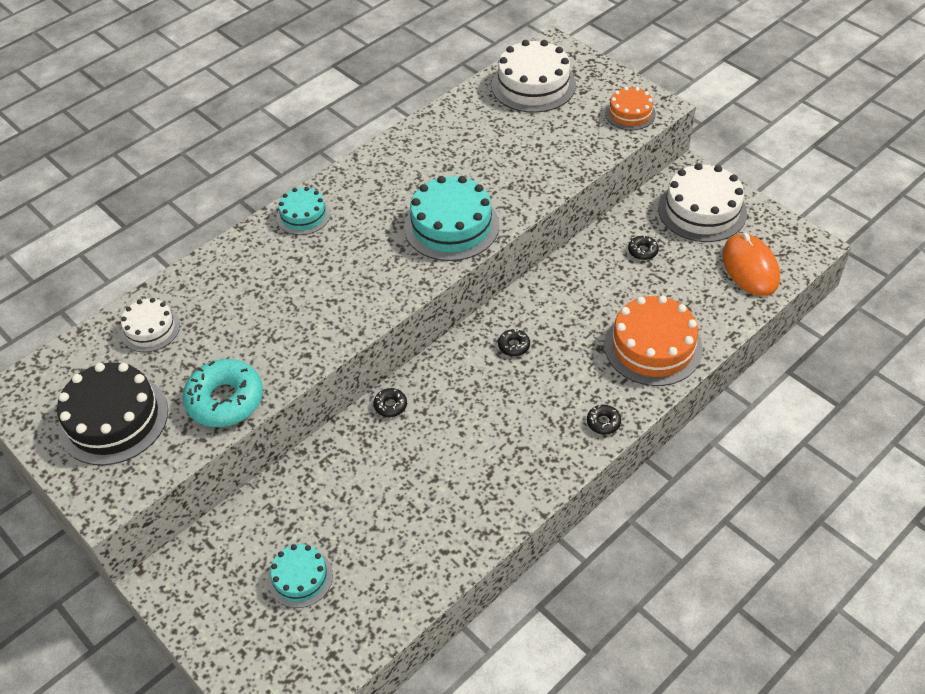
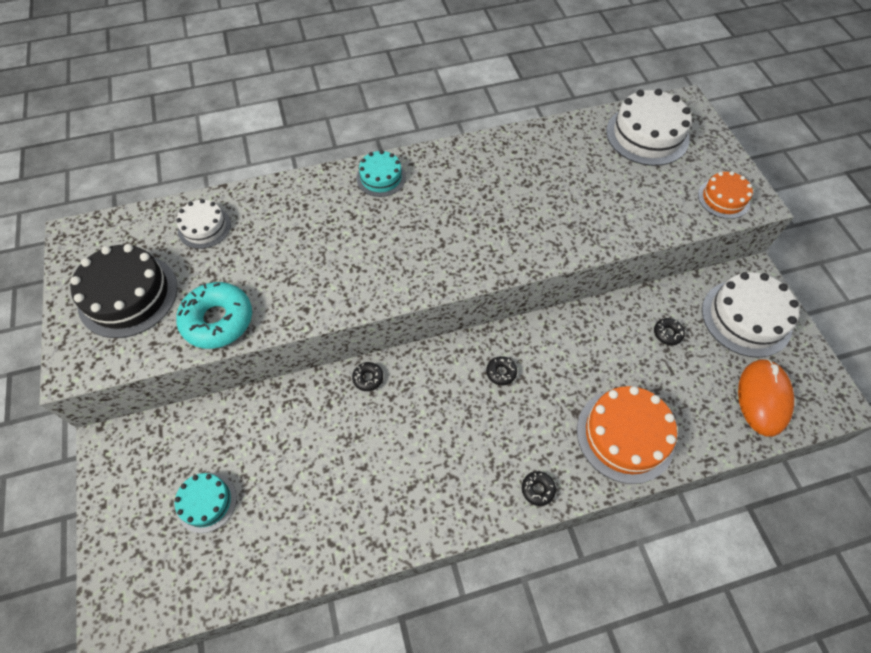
camera: 25 degrees right, 10 degrees up
turquoise cake [404,176,499,261] -> none

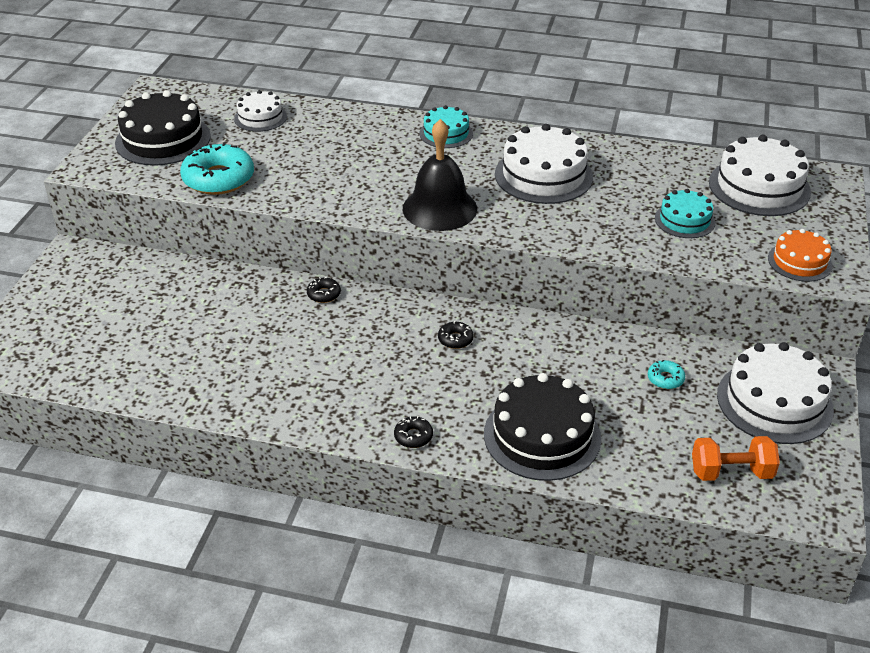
camera: 30 degrees right, 20 degrees down
turquoise cake [175,473,237,533] -> turquoise cake moved to [655,189,715,238]
orange cake [577,386,677,484] -> black cake [484,373,601,481]
black donut [654,318,685,345] -> turquoise donut [648,360,685,389]
orange mouse [738,359,794,437] -> orange dumbbell [692,436,780,481]
none -> black bell [402,119,477,231]
none -> white cake [495,124,593,204]

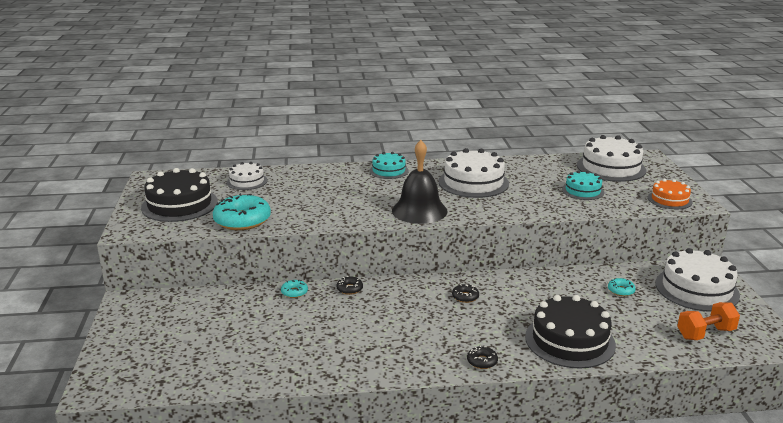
camera: 20 degrees left, 15 degrees down
none -> turquoise donut [281,280,308,298]

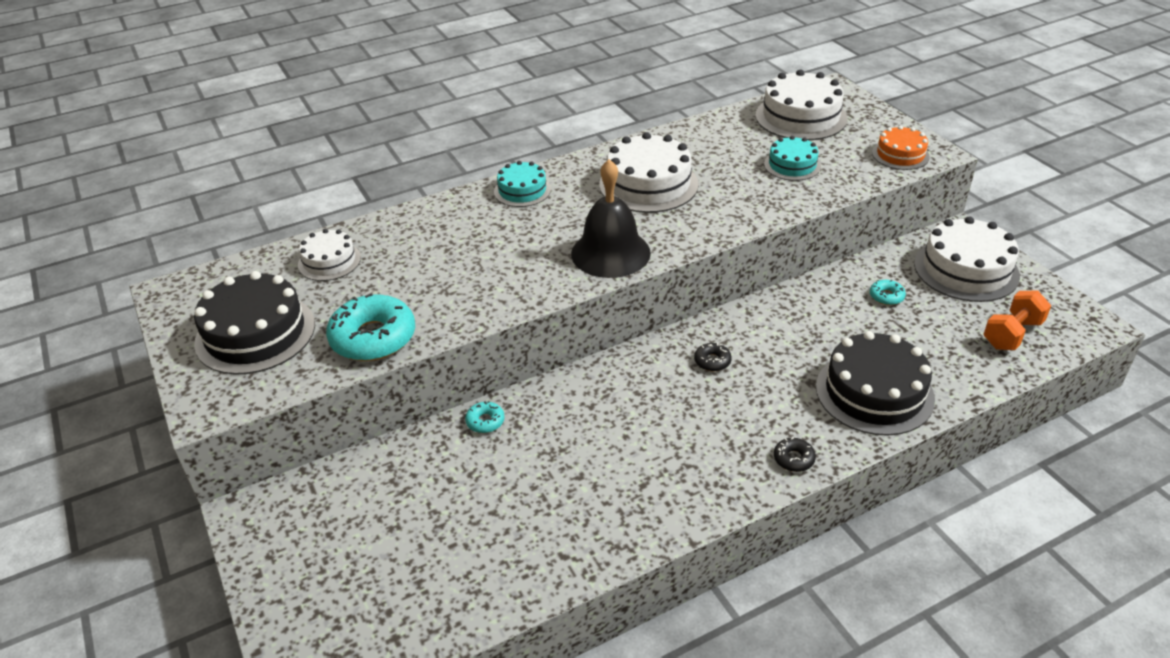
camera: 20 degrees left, 15 degrees up
black donut [336,276,363,295] -> none

